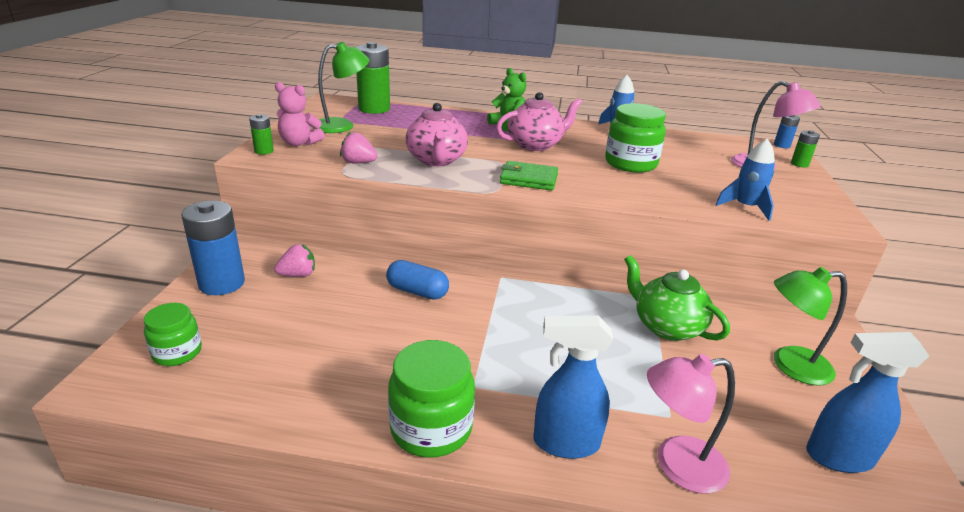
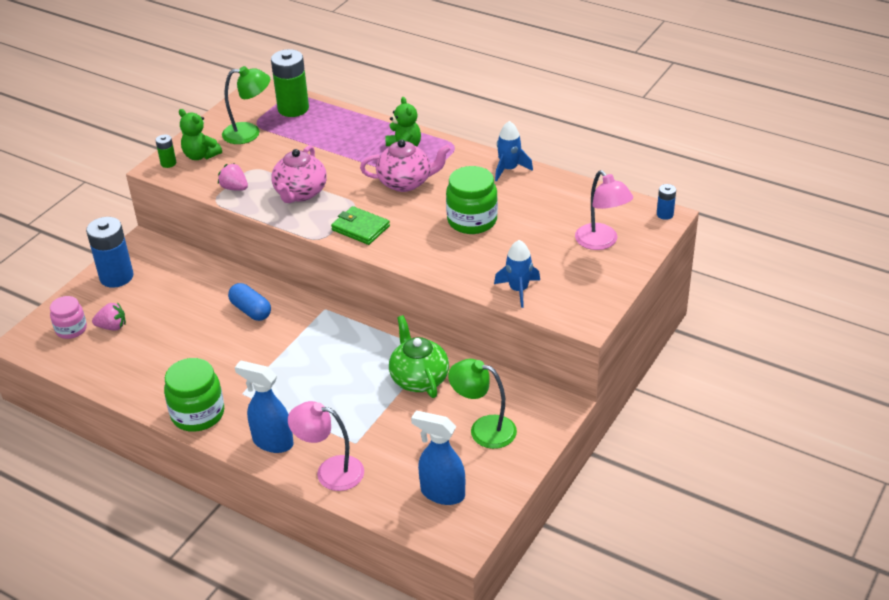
camera: 25 degrees right, 10 degrees up
green jar [144,303,202,366] -> pink jar [50,296,87,339]
pink strawberry [274,244,315,277] -> pink strawberry moved to [92,302,126,330]
pink teddy bear [275,82,324,146] -> green teddy bear [179,109,222,160]
green battery [791,130,820,167] -> none

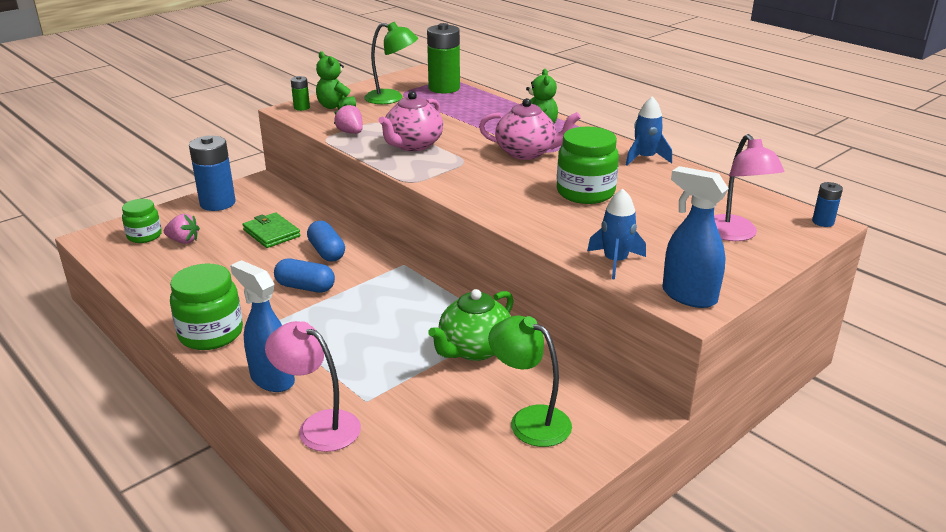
camera: 15 degrees right, 10 degrees down
pink jar [50,296,87,339] -> green jar [122,199,162,243]
green wallet [331,206,390,245] -> green wallet moved to [243,212,300,248]
green teapot [389,315,449,398] -> green teapot turned 135 degrees counterclockwise [428,289,514,361]
blue spray bottle [411,411,465,505] -> blue spray bottle moved to [662,166,729,308]
none -> blue capsule [274,259,335,293]

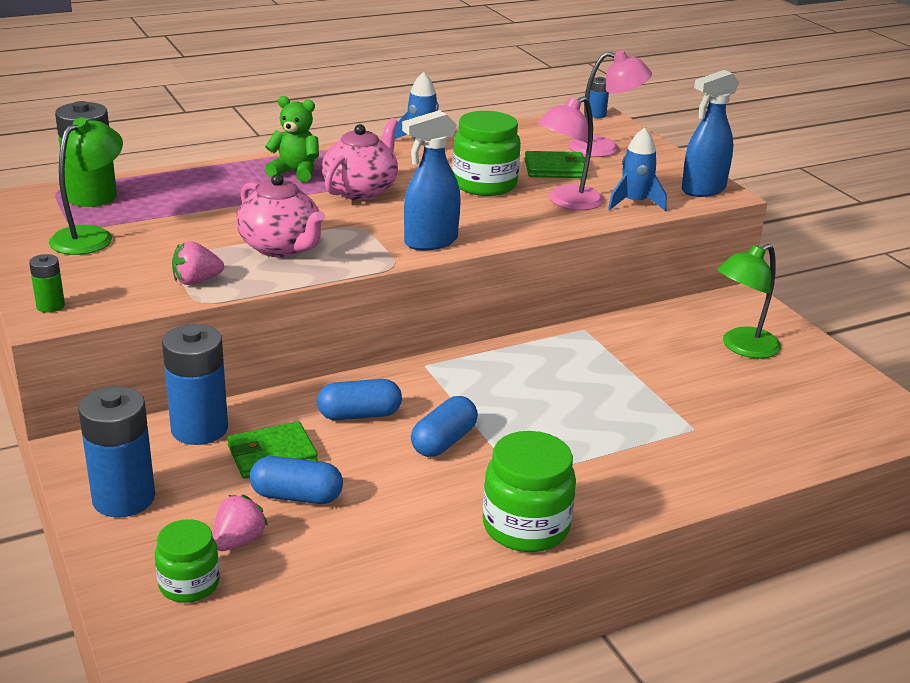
camera: 75 degrees left, 0 degrees up
blue spray bottle [230,260,295,392] -> blue spray bottle moved to [402,110,461,251]
pink lamp [265,321,361,452] -> pink lamp moved to [537,96,604,210]
green teddy bear [316,51,356,110] -> none
green teapot [428,289,514,361] -> none
none -> blue battery [162,324,228,445]
none -> blue capsule [250,456,343,504]
none -> green wallet [524,151,588,178]

